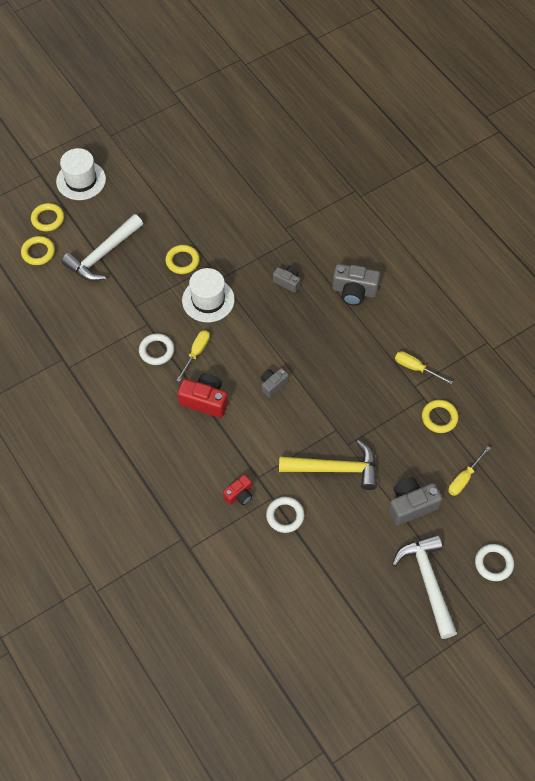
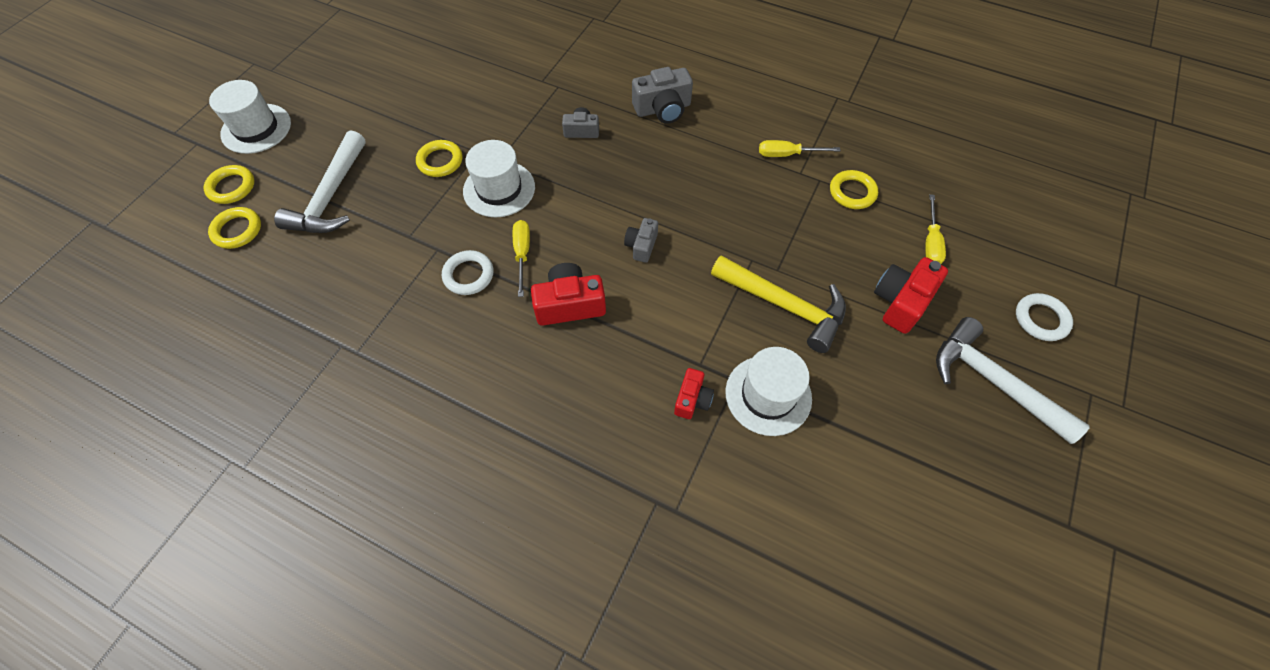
camera: 30 degrees left, 0 degrees up
white ring [266,497,304,533] -> white hat [726,347,812,436]
yellow hammer [279,440,377,490] -> yellow hammer turned 60 degrees clockwise [711,255,846,353]
grey camera [389,477,442,526] -> red camera [874,257,948,334]

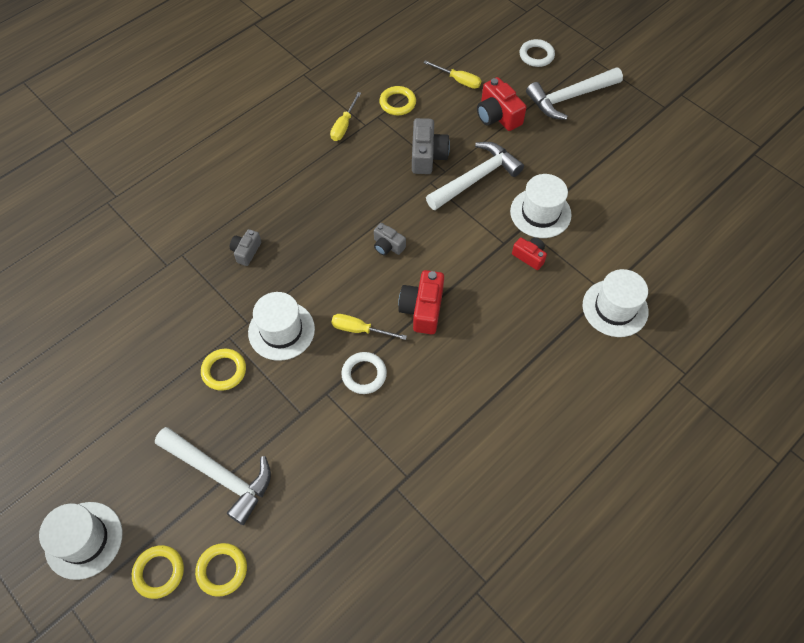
camera: 70 degrees left, 0 degrees up
grey camera [632,67,693,124] -> grey camera moved to [412,118,450,174]
yellow hammer [711,255,846,353] -> white hammer [426,142,524,210]
none -> white hat [583,269,649,337]

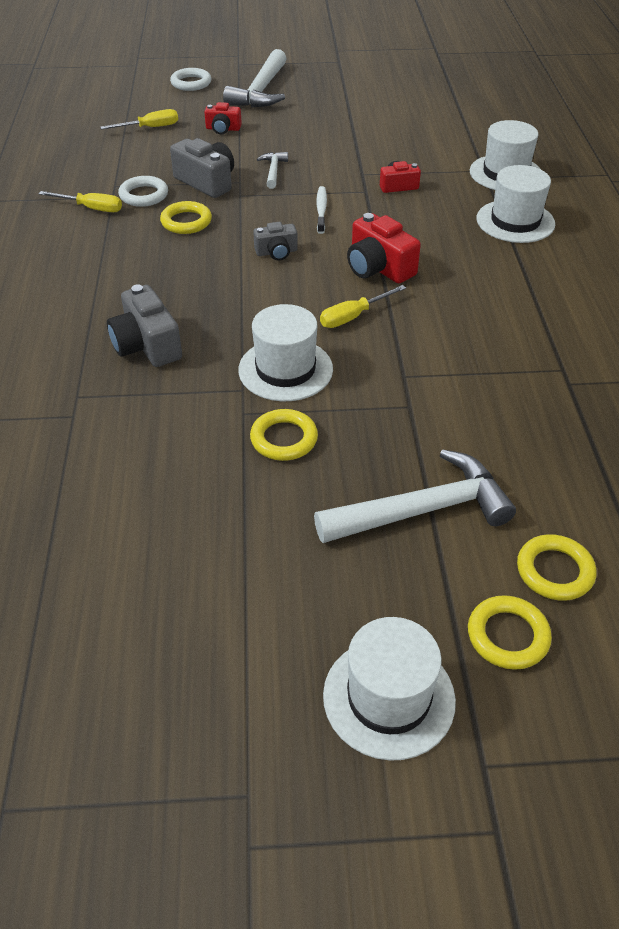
camera: 50 degrees left, 15 degrees down
grey camera [230,229,261,266] -> grey camera [107,284,182,367], size x1.66
yellow screwdriver [330,92,361,141] -> yellow screwdriver turned 45 degrees counterclockwise [38,191,122,212]
white ring [341,352,387,394] -> white ring moved to [118,176,168,207]
yellow ring [379,86,416,115] -> yellow ring moved to [160,201,212,234]
white hammer [426,142,524,210] -> white hammer [257,152,288,189], size x0.48
red camera [477,77,527,131] -> red camera [204,102,242,134], size x0.60
white hat [510,174,572,238] -> white hat moved to [476,165,555,243]
none -> white toothbrush [316,186,327,234]

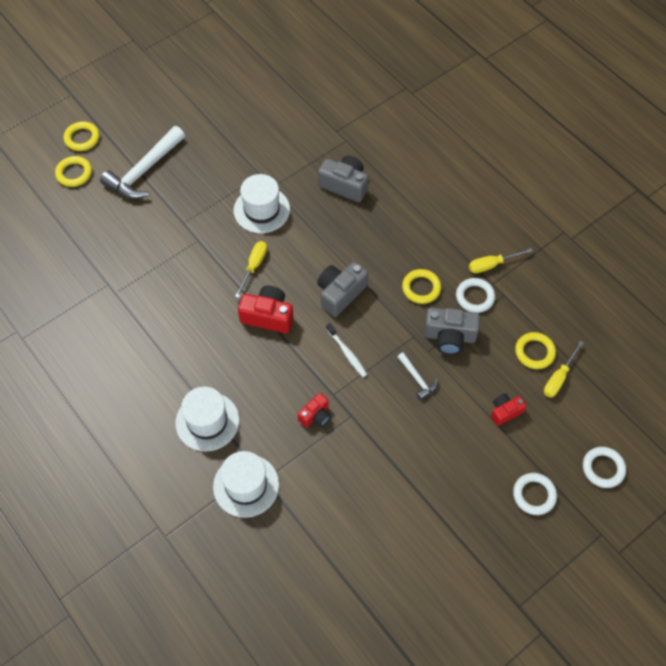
camera: 145 degrees right, 15 degrees up
white hammer [223,49,287,108] -> white ring [513,473,557,515]
yellow ring [250,409,318,461] -> yellow ring moved to [515,332,556,369]
grey camera [253,222,298,261] -> grey camera [317,262,368,317], size x1.66
white hat [323,617,456,761] -> none

